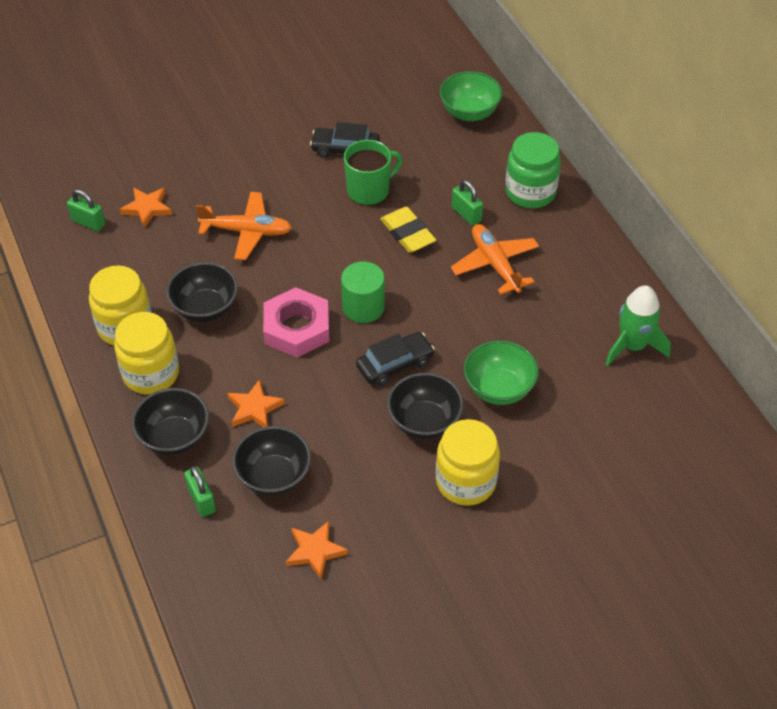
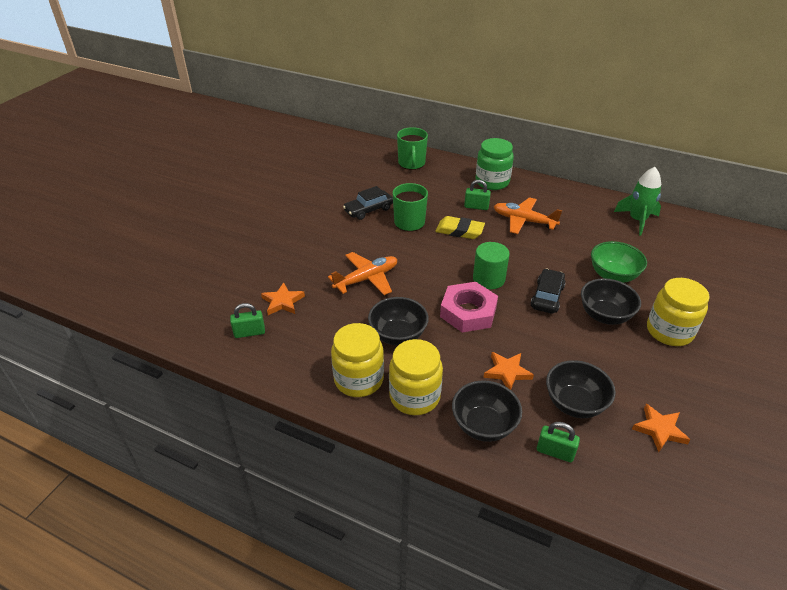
camera: 40 degrees left, 10 degrees down
green bowl [440,71,502,121] -> green mug [397,127,428,170]

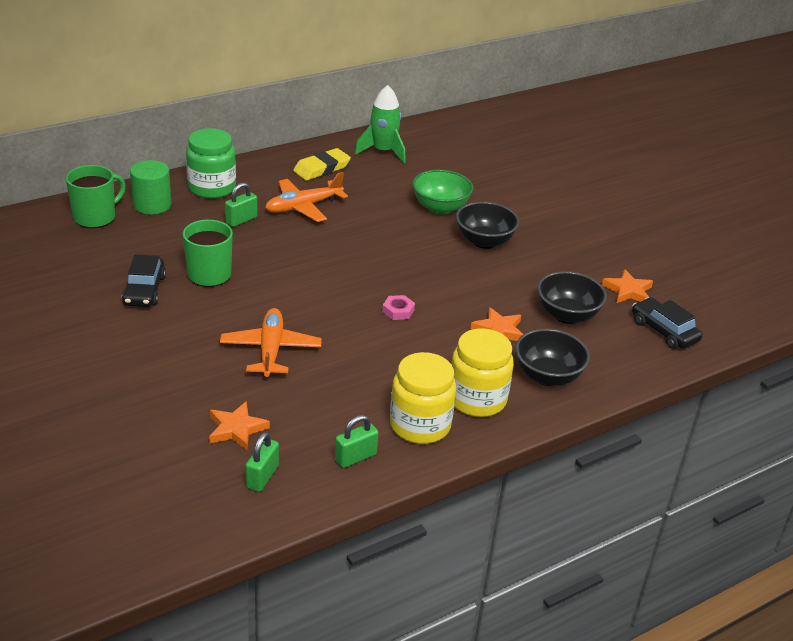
camera: 60 degrees left, 5 degrees down
black bowl [368,297,429,345] -> none
green mug [397,127,428,170] -> green mug turned 75 degrees counterclockwise [66,165,126,228]
yellow eraser [435,216,485,239] -> yellow eraser moved to [293,148,351,181]
pink nut [440,282,498,332] -> pink nut [382,295,415,320], size x0.45
green cylinder [473,242,510,289] -> green cylinder moved to [130,160,171,214]
black car [531,269,565,314] -> black car moved to [632,297,703,349]
green padlock [537,422,580,462] -> green padlock moved to [335,415,379,468]
yellow jar [647,278,710,346] -> none

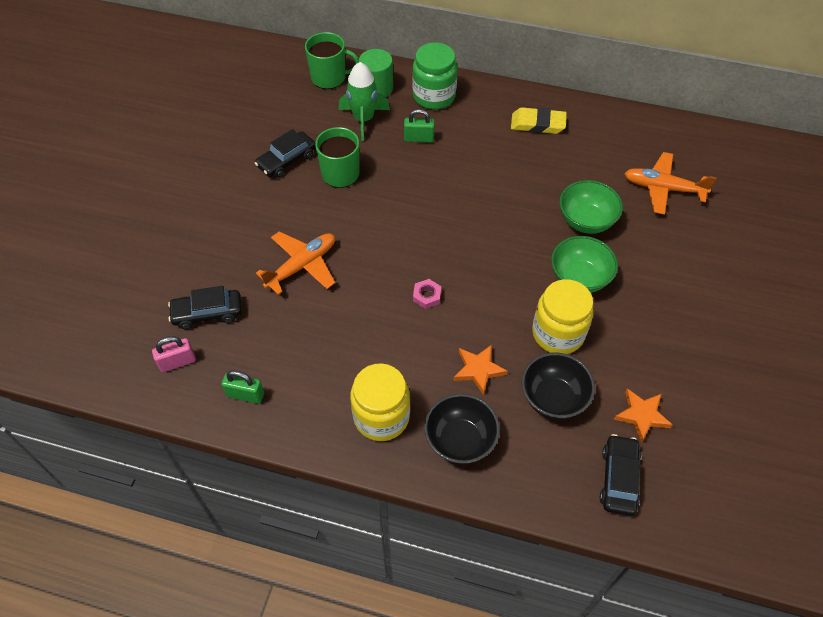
camera: 50 degrees right, 20 degrees up
orange star [209,401,270,450] -> black car [168,286,242,329]
green padlock [245,432,279,492] -> pink padlock [152,336,196,372]
orange plane [265,172,348,222] -> orange plane moved to [624,152,716,215]
green rocket [355,85,406,163] -> green rocket moved to [339,62,390,141]
yellow jar [390,352,456,444] -> yellow jar moved to [532,279,594,354]
black bowl [456,202,519,249] -> green bowl [551,236,618,293]

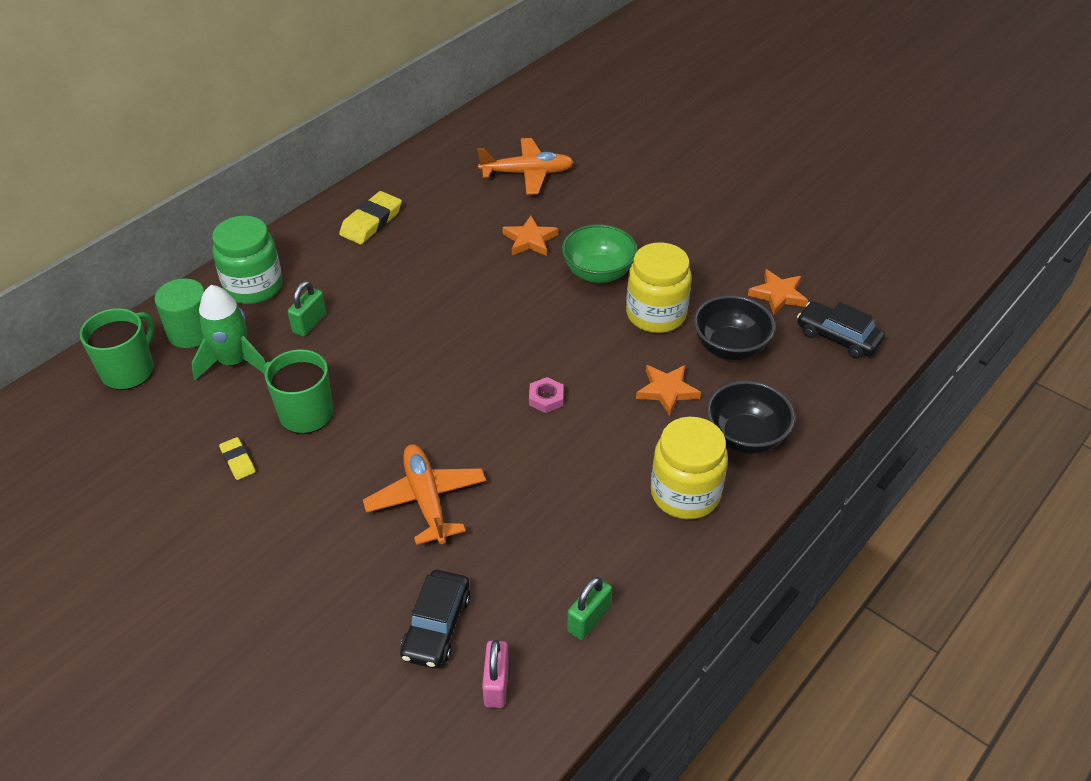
camera: 65 degrees left, 10 degrees down
black car [255,129,316,178] -> yellow eraser [219,437,255,480]
green bowl [559,180,623,234] -> orange star [502,216,558,256]
orange plane [624,152,716,215] -> orange plane turned 135 degrees counterclockwise [477,138,574,195]

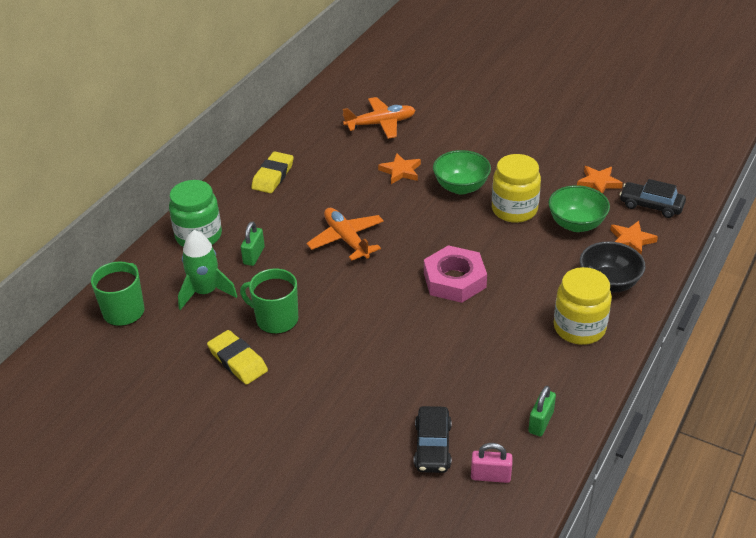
camera: 10 degrees left, 5 degrees down
green cylinder [154,278,205,348] -> none
yellow eraser [219,437,255,480] -> yellow eraser [207,330,268,385], size x1.79
orange plane [363,444,486,545] -> orange plane moved to [306,208,384,261]
pink padlock [482,640,509,708] -> pink padlock turned 75 degrees counterclockwise [471,443,513,483]
pink nut [529,377,564,413] -> pink nut [424,245,487,303], size x2.21
orange star [636,365,701,416] -> orange star moved to [610,221,658,254]
black bowl [694,295,775,360] -> green bowl [548,185,610,232]

